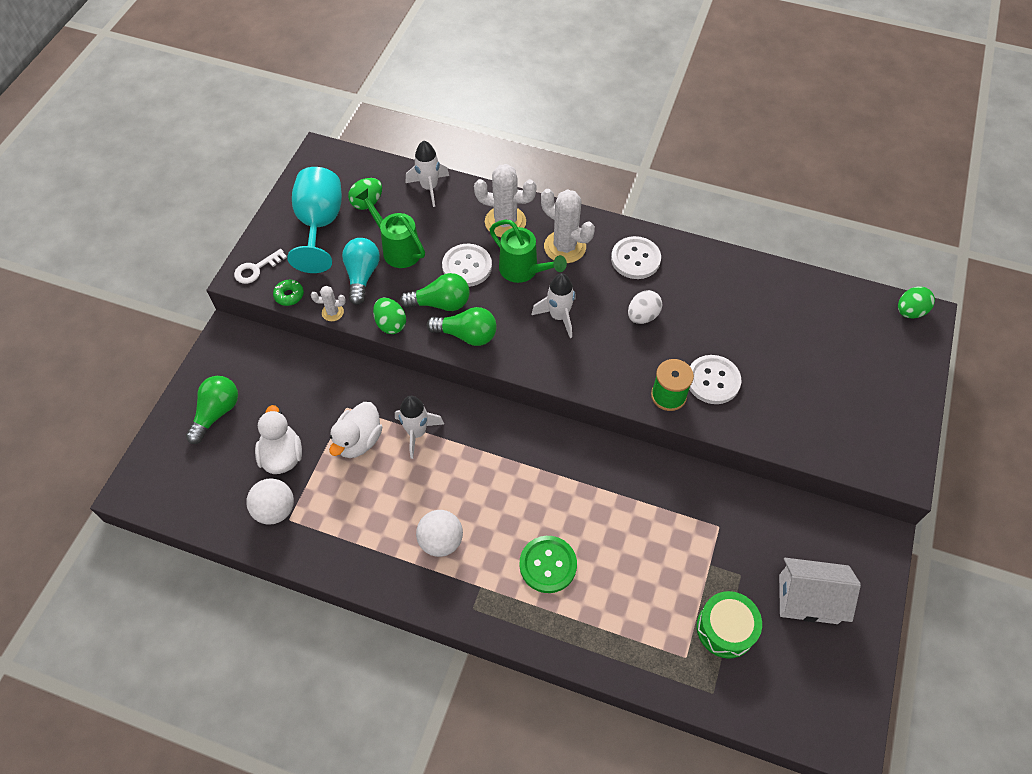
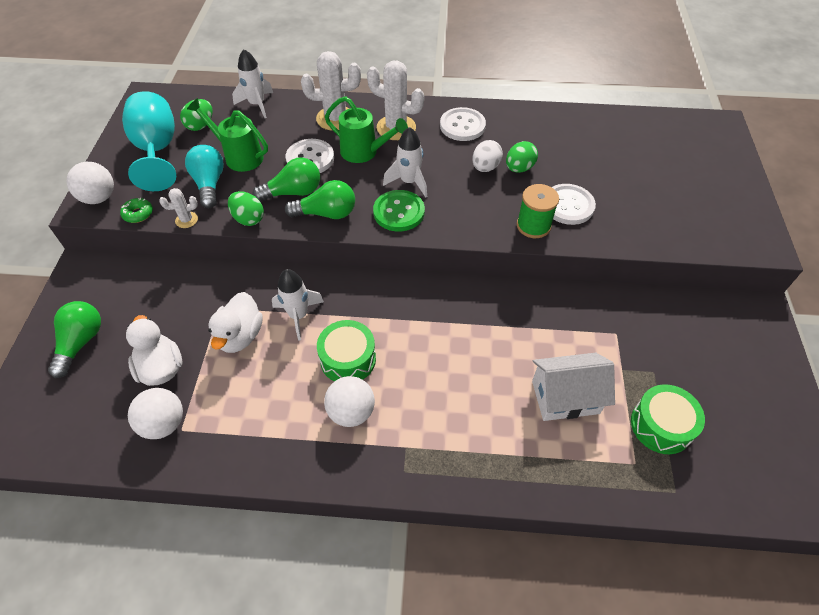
camera: 15 degrees left, 5 degrees down
white key [234,249,287,284] -> white ball [67,162,114,204]
green button [519,536,577,593] -> green button moved to [373,190,425,231]
white house [779,558,861,624] -> white house moved to [532,353,615,421]
green egg [898,286,935,319] -> green egg moved to [506,141,538,173]
none -> green drum [317,320,376,381]

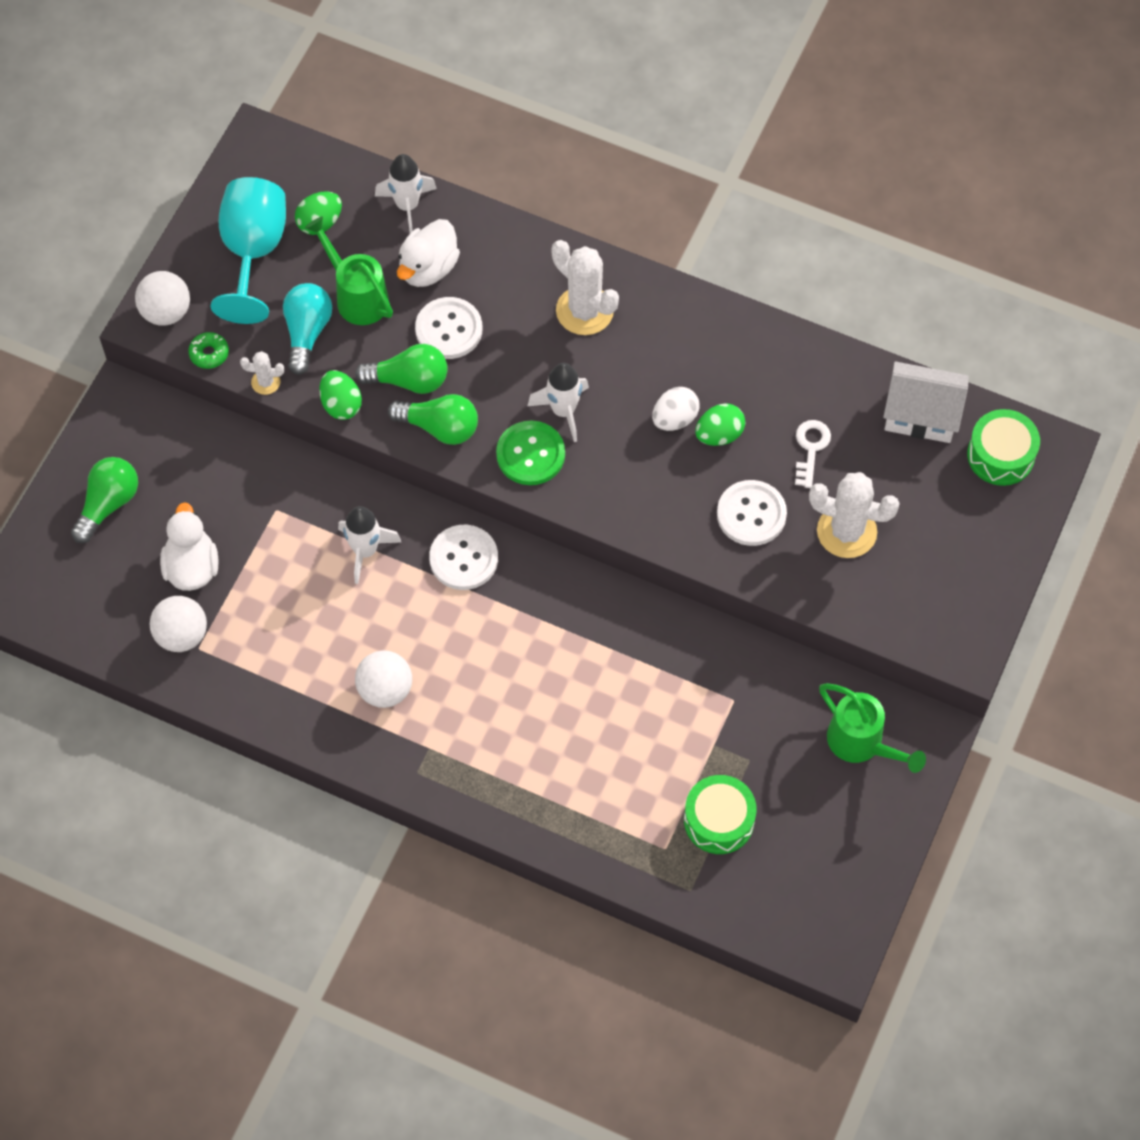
camera: 20 degrees right, 10 degrees up
white duck [208,292,263,353] -> white duck moved to [397,219,460,287]
white cactus [301,51,361,131] -> white cactus moved to [809,472,900,558]
green drum [317,320,376,381] -> green drum moved to [967,409,1040,486]
green watering can [325,96,408,163] -> green watering can moved to [819,683,926,773]
white button [440,107,486,141] -> white button moved to [429,525,498,590]
green spool [517,184,559,238] -> none
white house [532,353,615,421] -> white house moved to [883,361,968,443]
none -> white key [795,420,831,488]

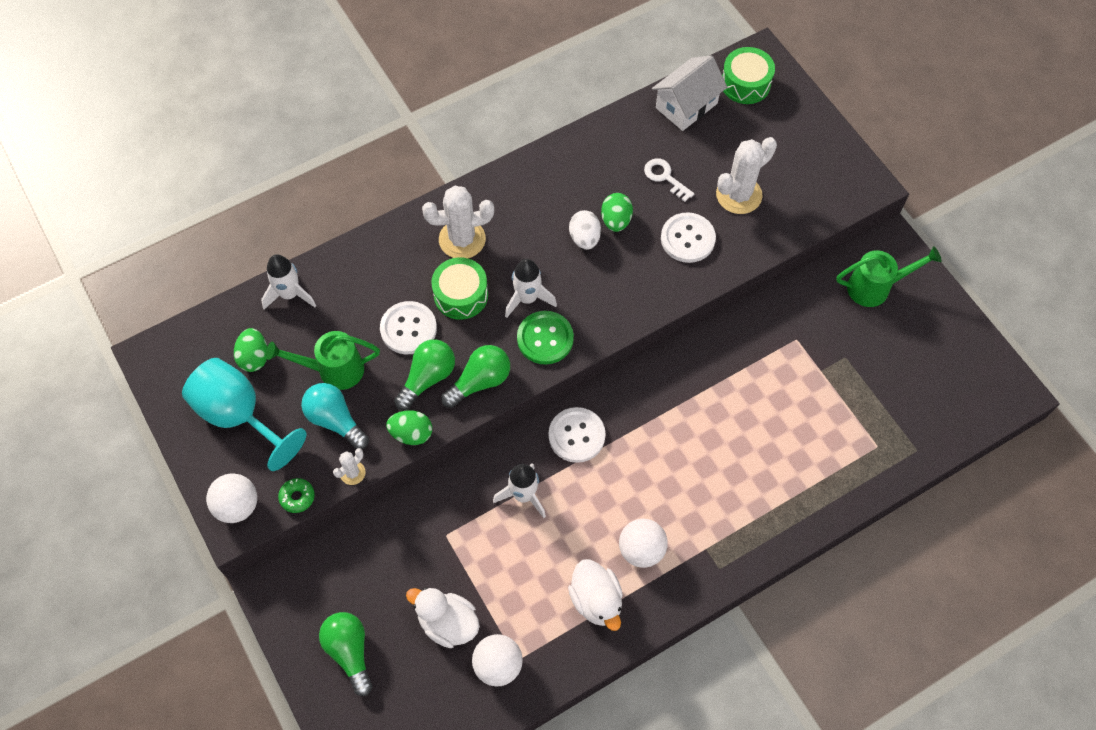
camera: 55 degrees left, 0 degrees up
white duck [397,219,460,287] -> white duck moved to [568,559,623,631]
green drum [684,775,757,854] -> green drum moved to [431,257,488,320]

